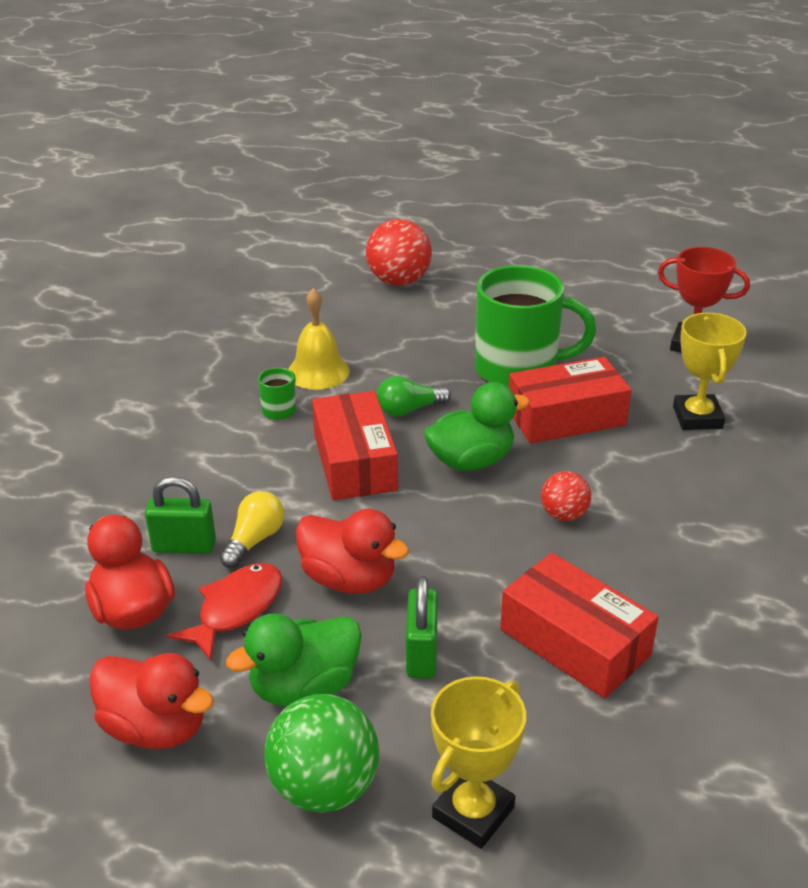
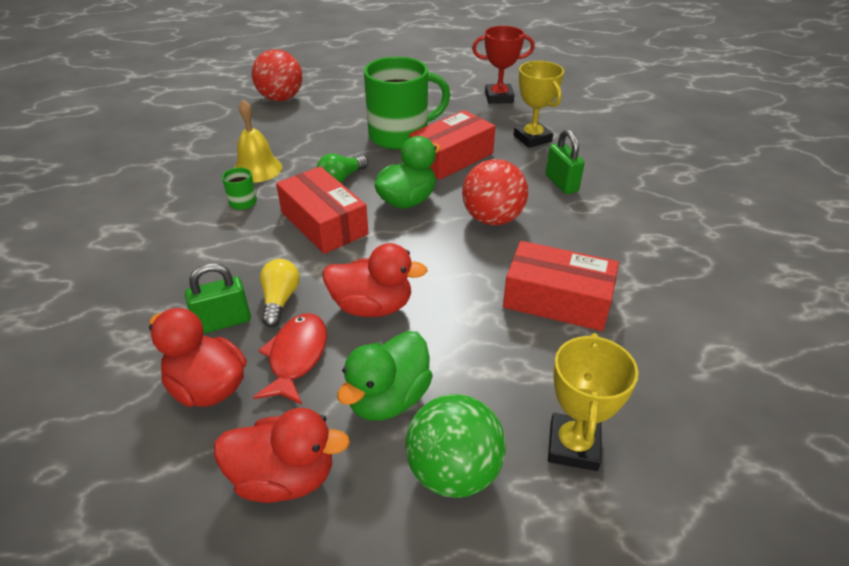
camera: 25 degrees left, 5 degrees up
green padlock [406,576,438,679] -> green padlock moved to [546,129,585,194]
red ball [541,471,591,521] -> red ball [462,159,528,225], size x1.75

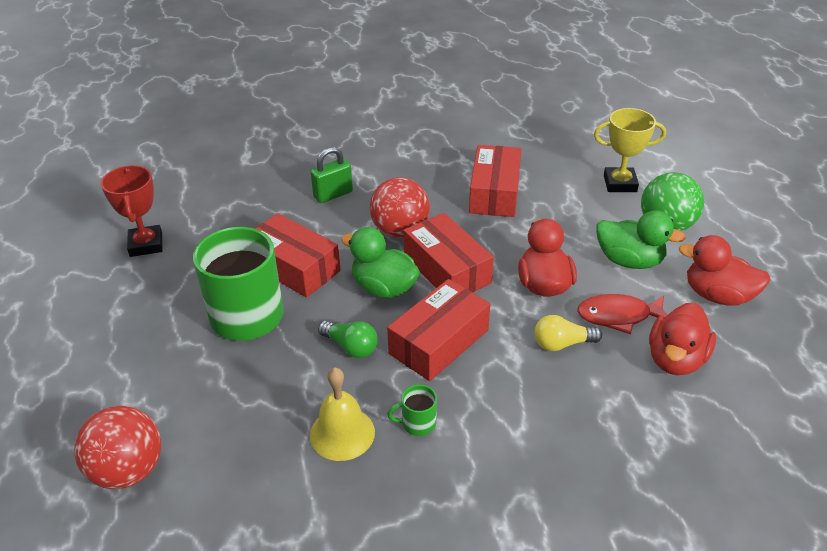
camera: 100 degrees left, 0 degrees up
green padlock [185,263,251,334] -> none
red duck [214,408,350,503] -> red duck turned 60 degrees counterclockwise [679,235,771,306]
yellow trophy [514,61,564,148] -> none
none -> red box [404,213,494,292]

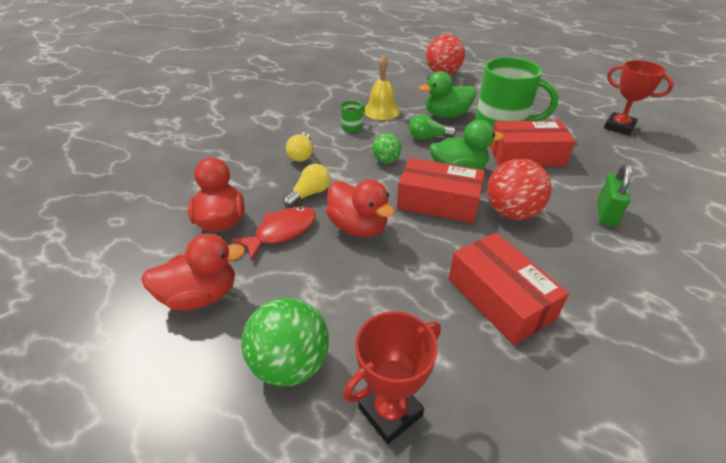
camera: 140 degrees right, 0 degrees up
red box [387,279,490,381] -> green ball [372,133,401,163]
yellow trophy [594,108,666,192] -> red trophy [343,311,441,444]
green duck [596,210,686,269] -> green duck moved to [419,71,477,118]
none -> yellow light bulb [286,132,313,162]

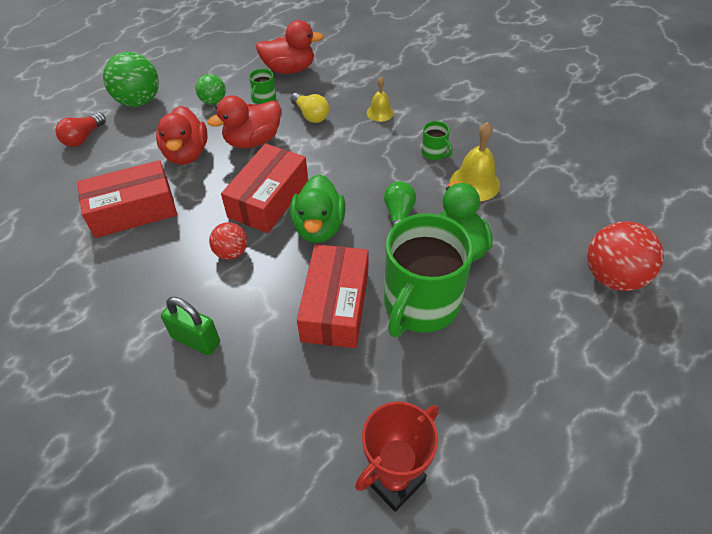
camera: 100 degrees right, 10 degrees up
red duck [141,233,246,311] -> red duck moved to [156,106,208,165]
red fish [232,206,316,261] -> green mug [249,69,276,104]
yellow light bulb [286,132,313,162] -> yellow bell [367,77,394,122]
red trophy [343,311,441,444] -> red light bulb [55,113,106,147]
green ball [372,133,401,163] -> green ball moved to [195,74,226,105]
red ball [487,159,552,220] -> red ball [209,222,247,260], size x0.57

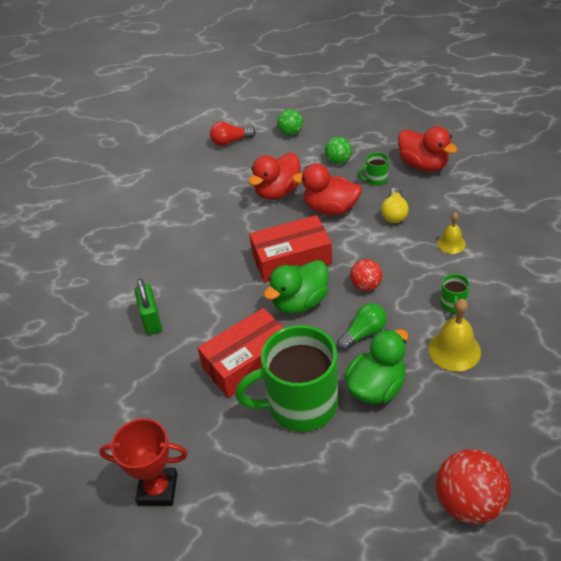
camera: 50 degrees right, 5 degrees down
red box [77,160,177,238] -> none
green ball [103,52,159,107] -> green ball [277,109,303,136], size x0.57
red ball [209,222,247,260] -> red ball moved to [350,259,382,291]

